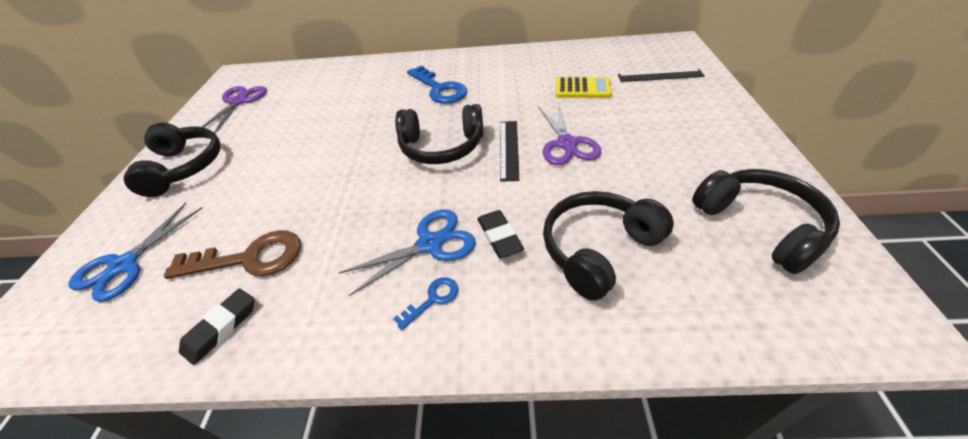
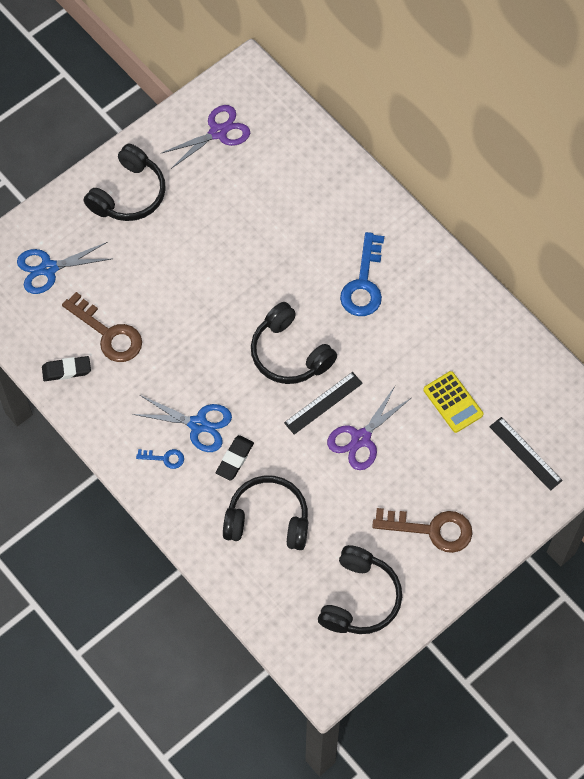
camera: 45 degrees right, 20 degrees up
none -> brown key [372,508,472,553]

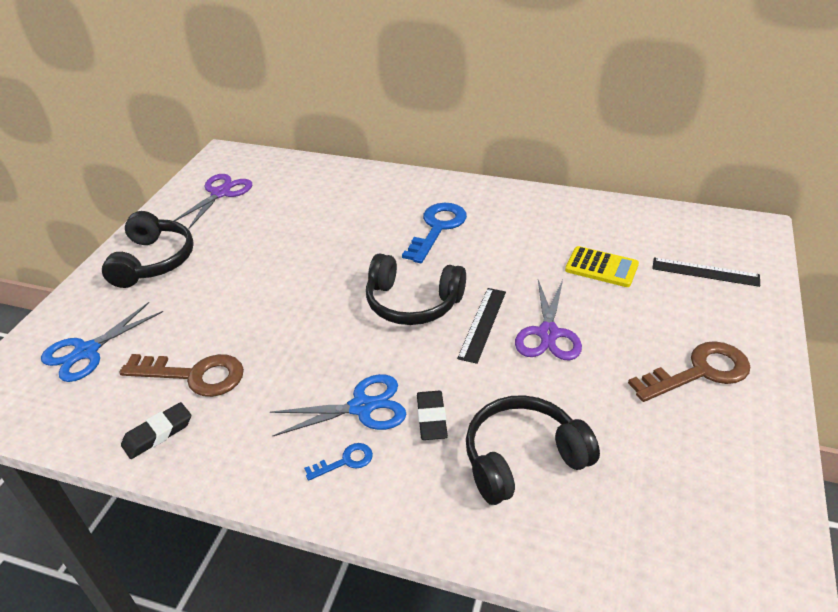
camera: 30 degrees left, 25 degrees down
black headphones [318,545,402,634] -> none
blue key [340,232,384,316] -> blue key turned 135 degrees counterclockwise [402,203,467,263]

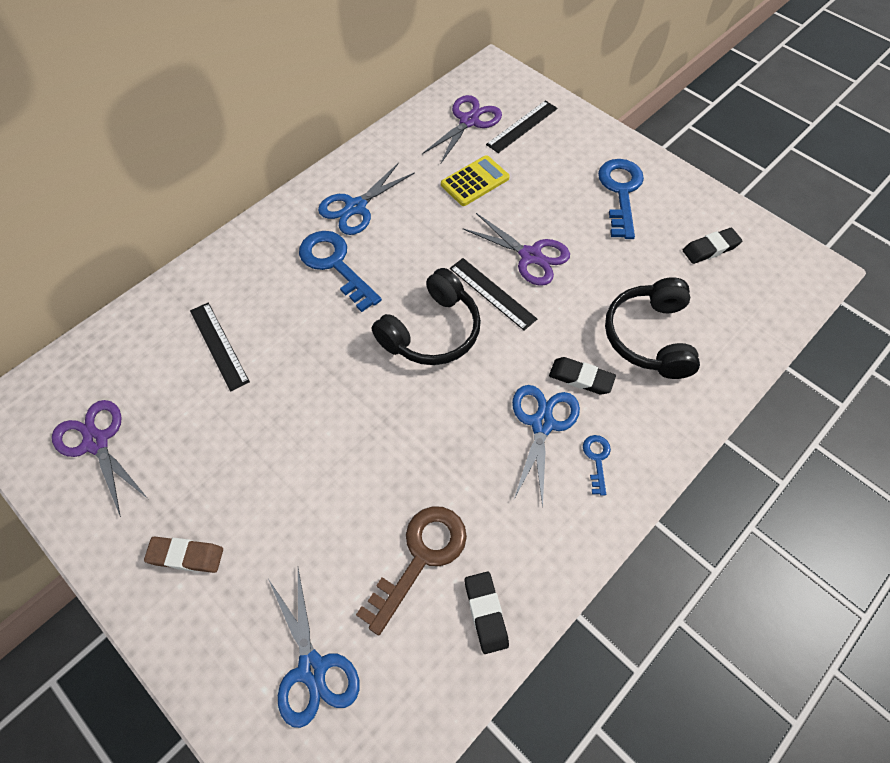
camera: 65 degrees left, 20 degrees up
black headphones [102,211,194,288] -> brown eraser [144,537,223,573]
brown key [628,341,750,402] -> blue key [598,159,644,239]
none -> black ruler [190,303,250,391]
none -> blue scissors [318,162,415,235]
none -> purple scissors [422,95,502,164]
none -> black eraser [683,228,742,264]

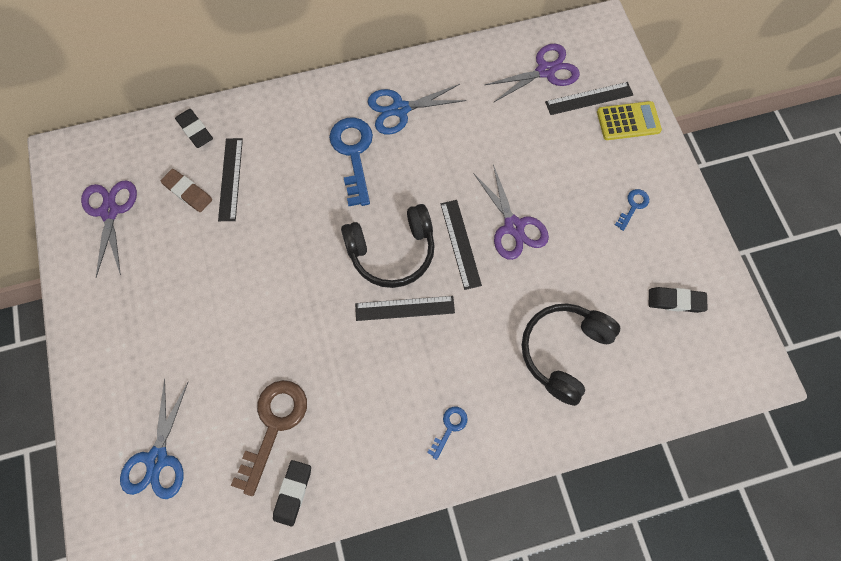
camera: 30 degrees right, 10 degrees up
brown eraser [144,537,223,573] -> brown eraser moved to [161,169,212,212]
brown key [356,506,467,636] -> brown key turned 45 degrees counterclockwise [231,380,307,496]
yellow calculator [441,155,509,206] -> yellow calculator moved to [597,101,662,140]
blue scissors [512,385,580,508] -> none
black eraser [549,357,616,395] -> black eraser moved to [175,109,213,148]
blue key [598,159,644,239] -> blue key [615,189,649,231], size x0.49
none -> black ruler [355,296,455,321]

